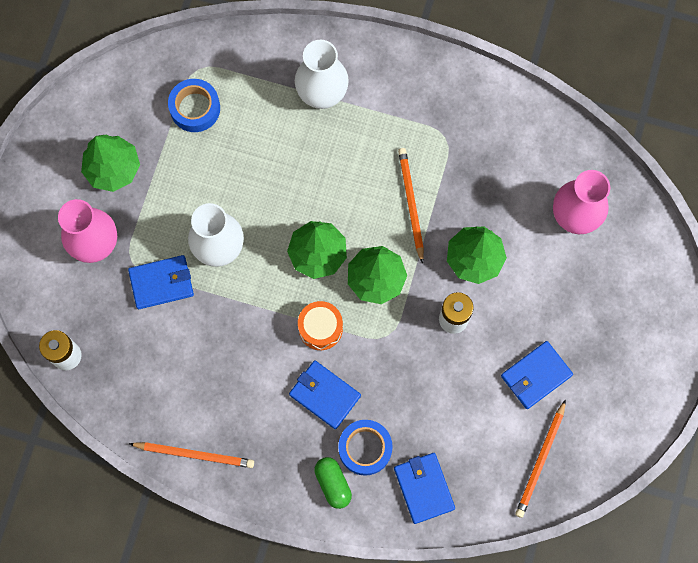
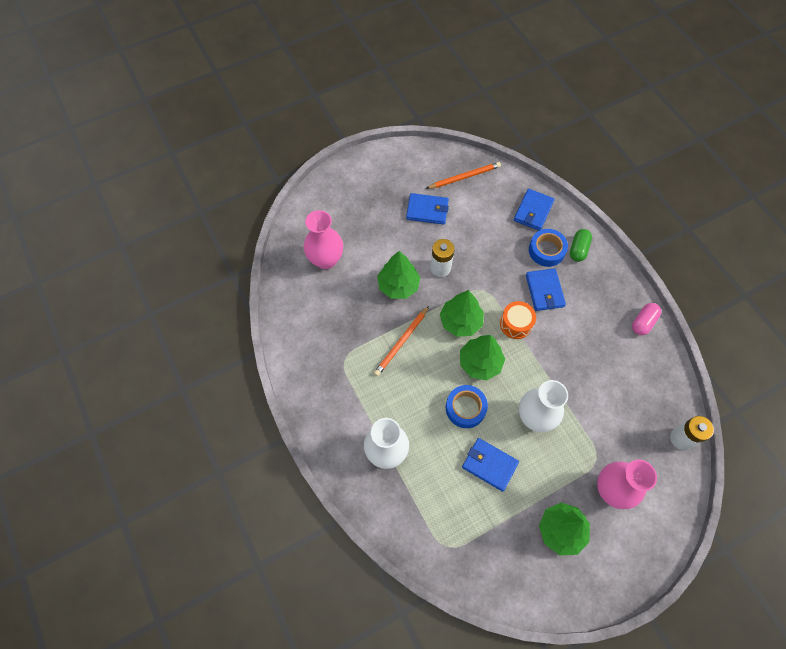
camera: 135 degrees left, 10 degrees down
blue wallet [128,255,194,309] -> blue wallet moved to [462,438,519,492]
orange pencil [129,442,254,468] -> pink capsule [632,303,661,335]
blue tape [168,79,220,132] -> blue tape moved to [446,385,488,428]

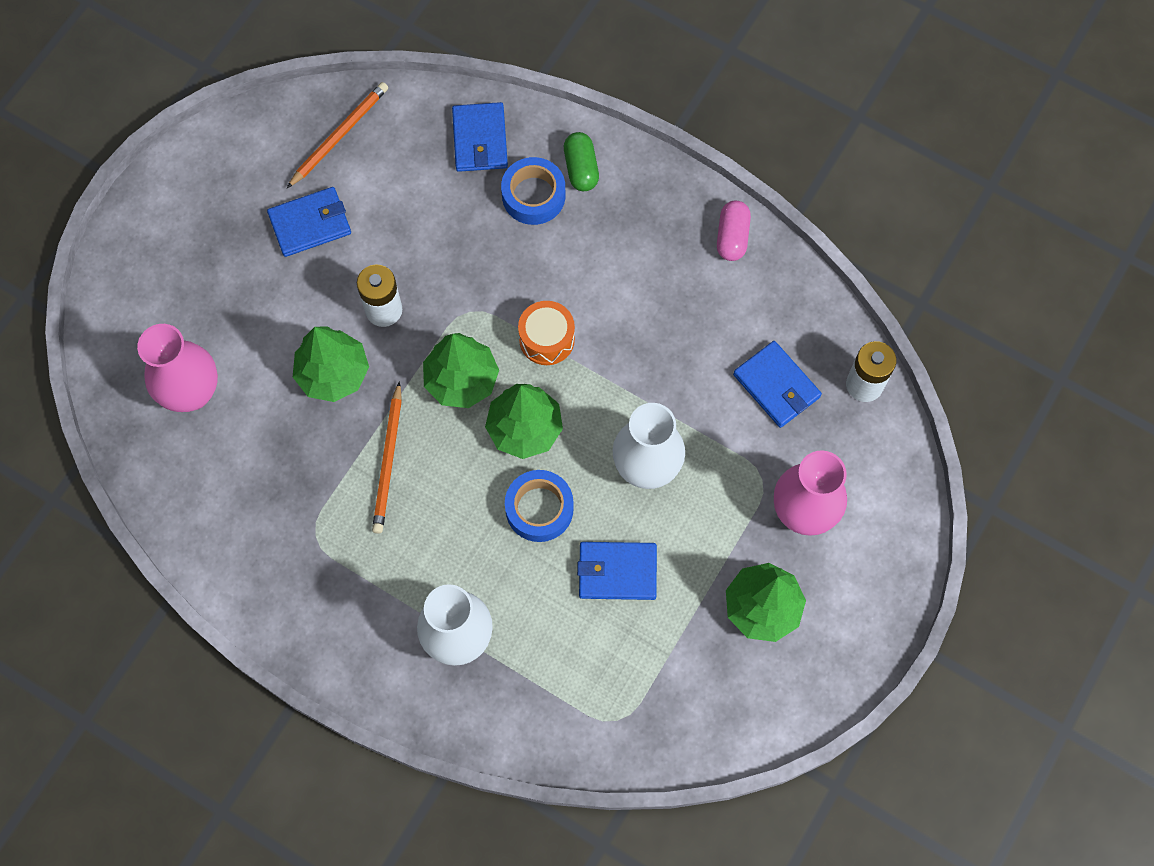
camera: 30 degrees left, 5 degrees up
blue wallet [526,268,566,311] -> blue wallet moved to [733,341,822,428]

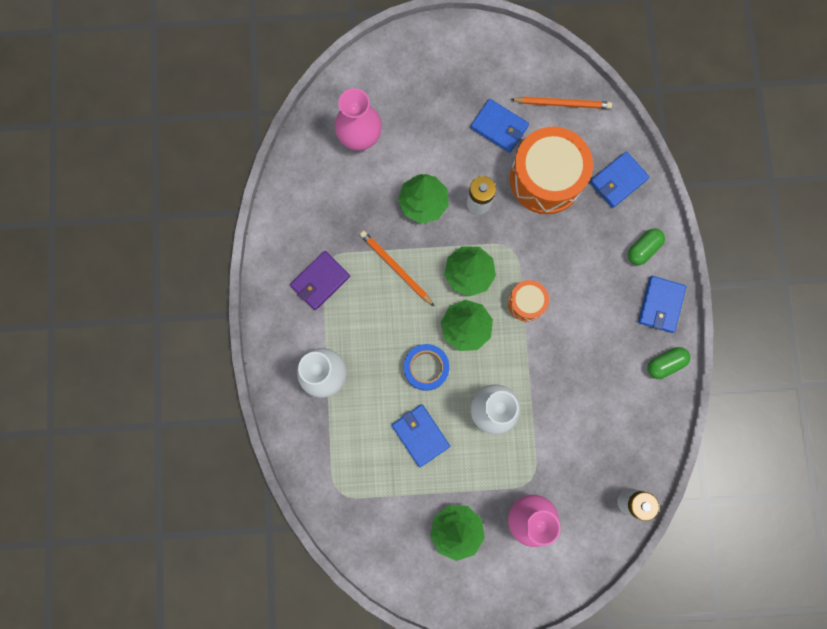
camera: 55 degrees right, 10 degrees up
orange pencil [372,381,402,534] -> orange pencil turned 75 degrees clockwise [360,231,434,306]
blue tape [501,157,565,225] -> none
pink capsule [717,201,751,261] -> green capsule [647,347,690,379]
blue wallet [733,341,822,428] -> blue wallet moved to [638,276,686,333]
none -> purple wallet [290,251,350,310]
none -> orange drum [510,127,593,214]

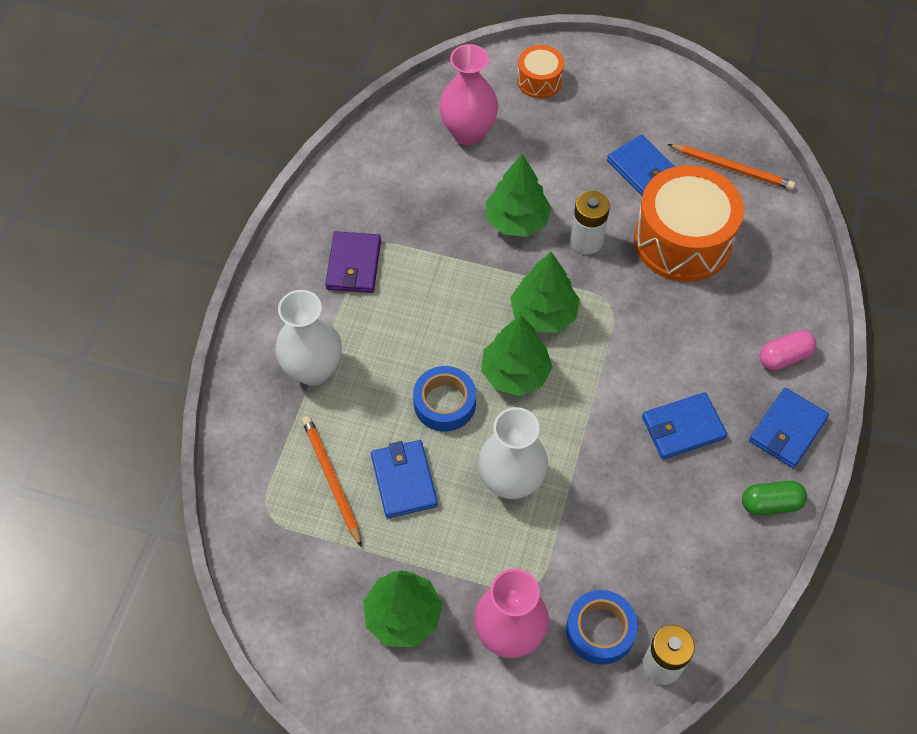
camera: 20 degrees right, 20 degrees down
purple wallet [290,251,350,310] -> purple wallet turned 60 degrees counterclockwise [325,231,381,293]
orange pencil [360,231,434,306] -> orange pencil moved to [302,416,362,548]
orange drum [508,280,549,322] -> orange drum moved to [517,45,564,99]
blue wallet [590,151,650,208] -> blue wallet moved to [642,392,727,460]
green capsule [628,228,665,265] -> pink capsule [759,330,817,370]
none -> blue tape [566,590,638,665]

